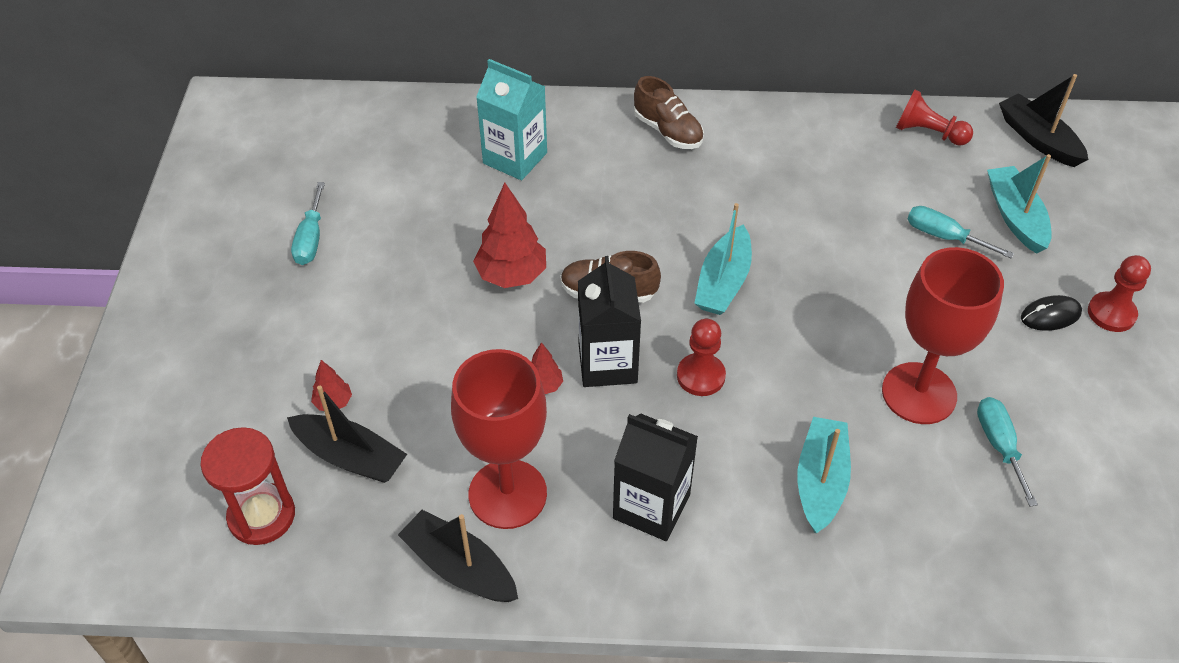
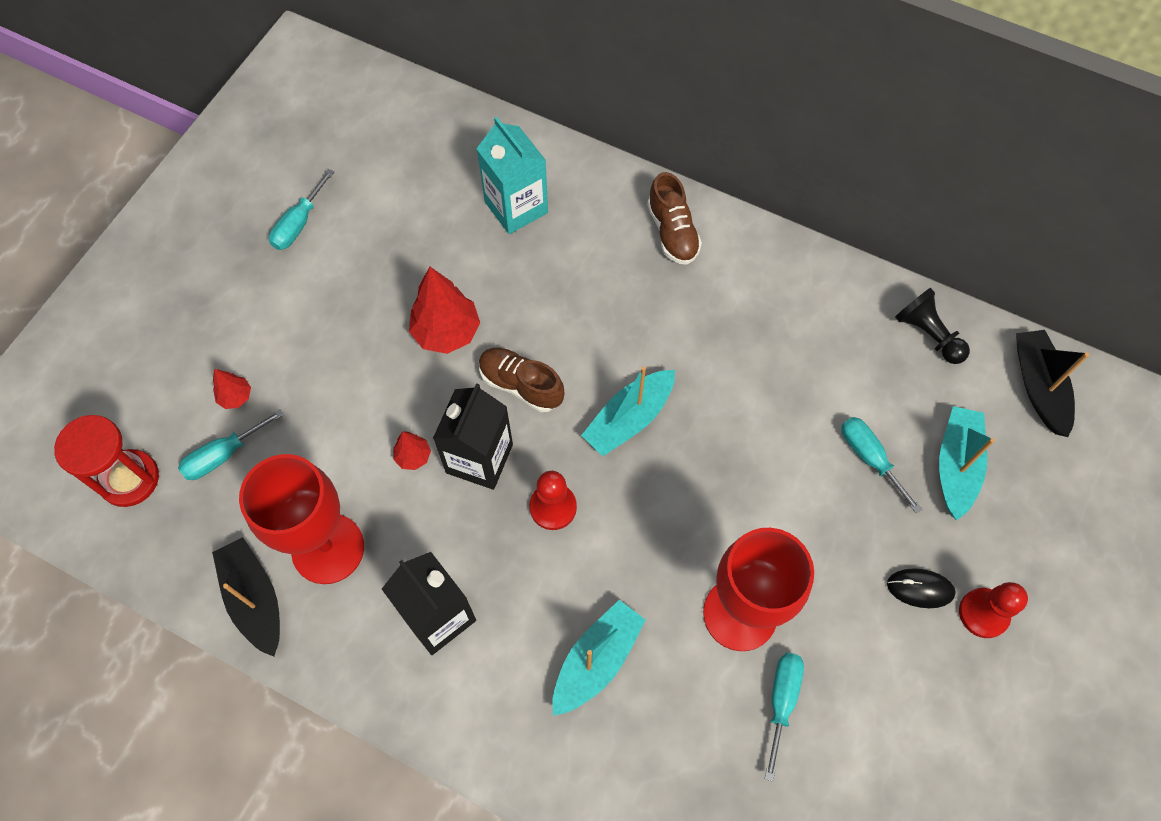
camera: 25 degrees right, 15 degrees up
black boat [287,386,407,483] -> turquoise screwdriver [178,409,284,480]
red pawn [896,90,973,146] -> black pawn [895,288,970,364]

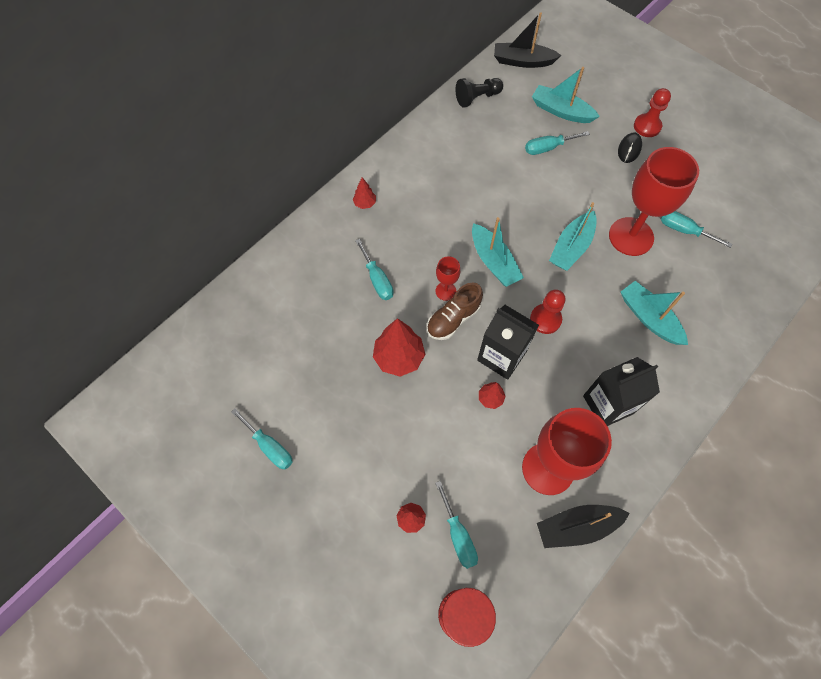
camera: 75 degrees left, 0 degrees up
turquoise carton [476,117,548,234] -> none
brown shoe [647,172,702,265] -> red tree [353,177,376,209]
none -> turquoise screwdriver [355,239,394,300]
none -> red goblet [435,256,460,301]
none -> turquoise boat [549,202,597,271]

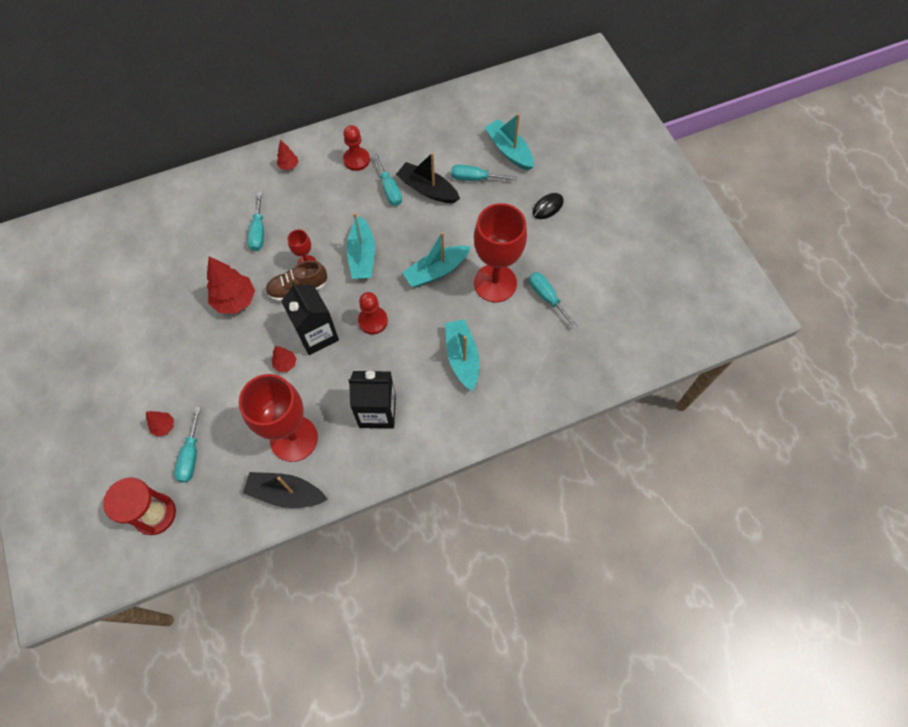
camera: 25 degrees right, 0 degrees up
turquoise screwdriver [231,408,293,469] -> turquoise screwdriver moved to [373,153,402,206]
black pawn [456,78,503,108] -> none
black boat [494,12,561,68] -> black boat moved to [396,153,460,203]
red pawn [634,88,671,137] -> red pawn moved to [343,125,370,171]

